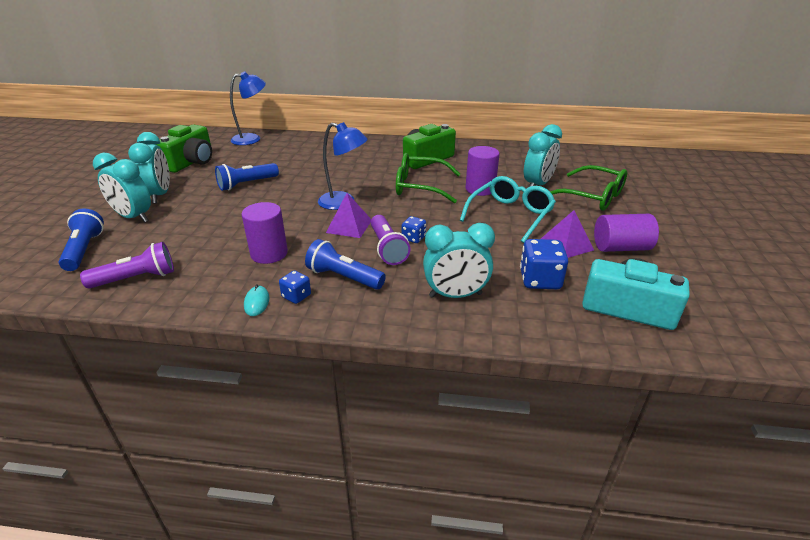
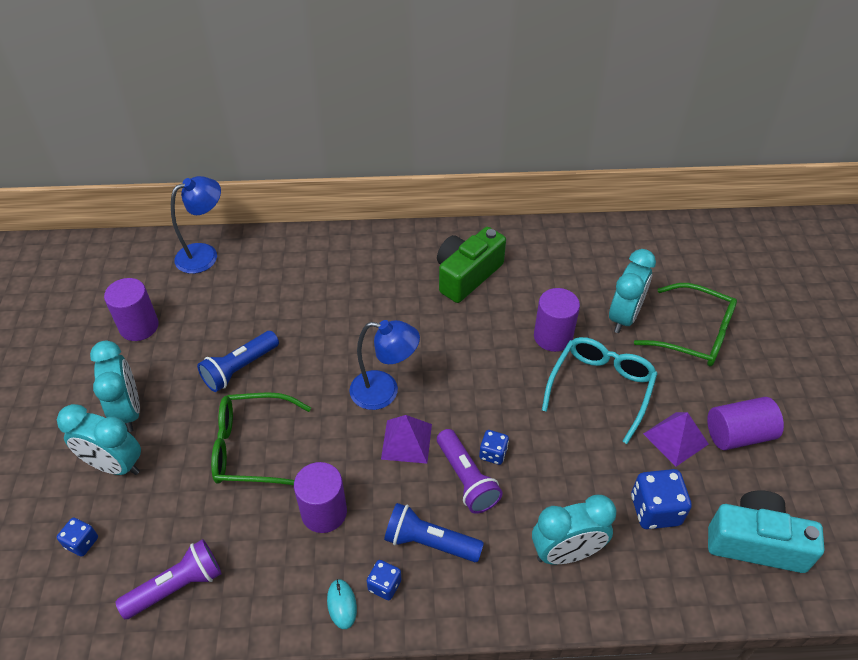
camera: 10 degrees left, 15 degrees up
blue flashlight [59,209,104,271] -> blue dice [57,517,98,557]
green camera [156,125,212,173] -> purple cylinder [104,278,159,341]
green glasses [396,153,460,203] -> green glasses moved to [211,392,311,485]

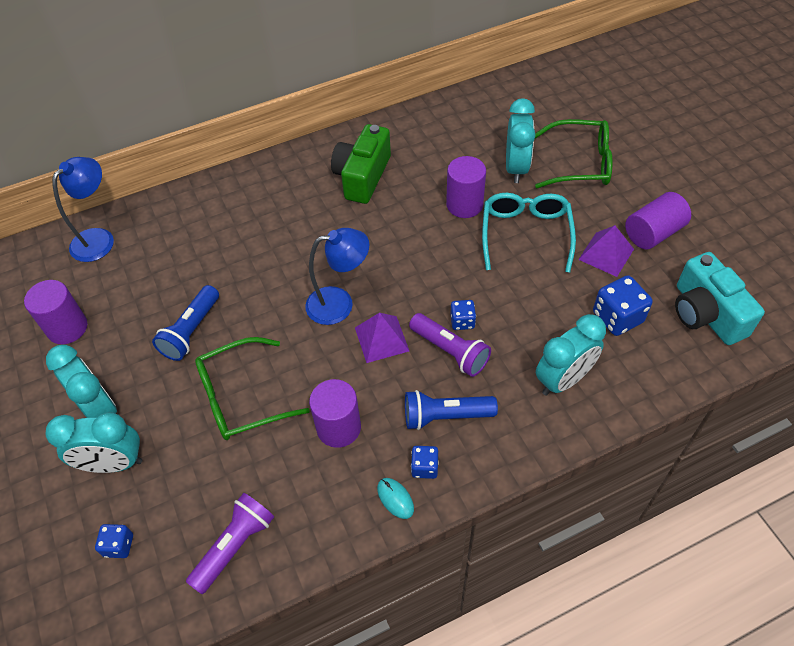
camera: 20 degrees left, 5 degrees up
turquoise camera [708,491,824,573] -> turquoise camera turned 105 degrees counterclockwise [675,252,765,345]

